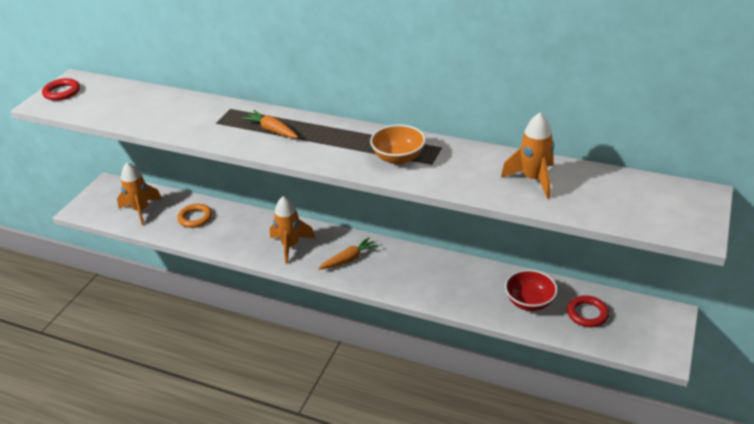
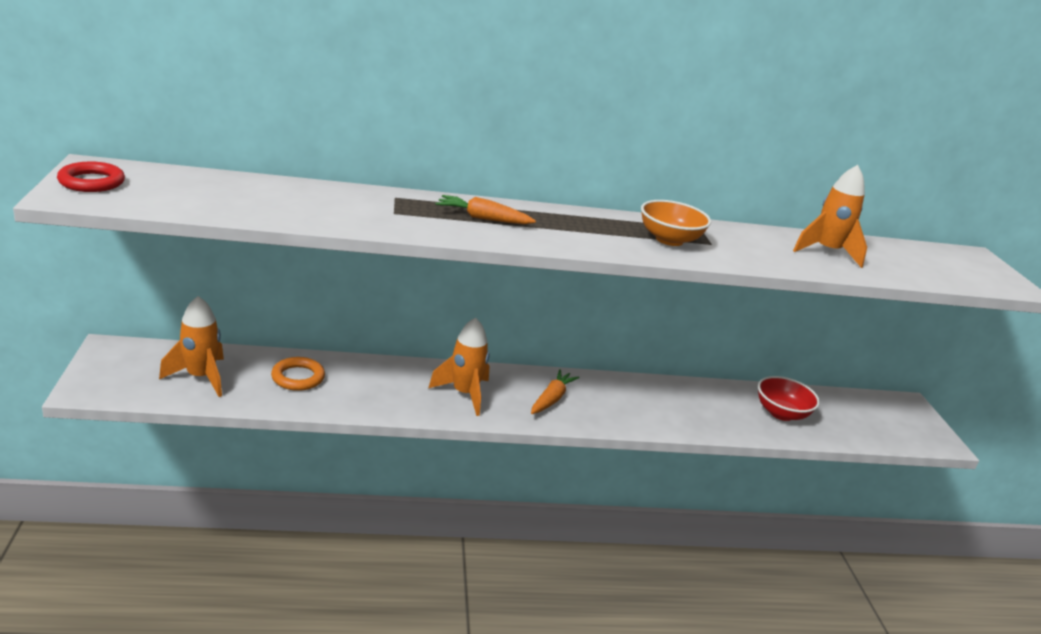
camera: 35 degrees left, 10 degrees down
red ring [567,296,609,327] -> none

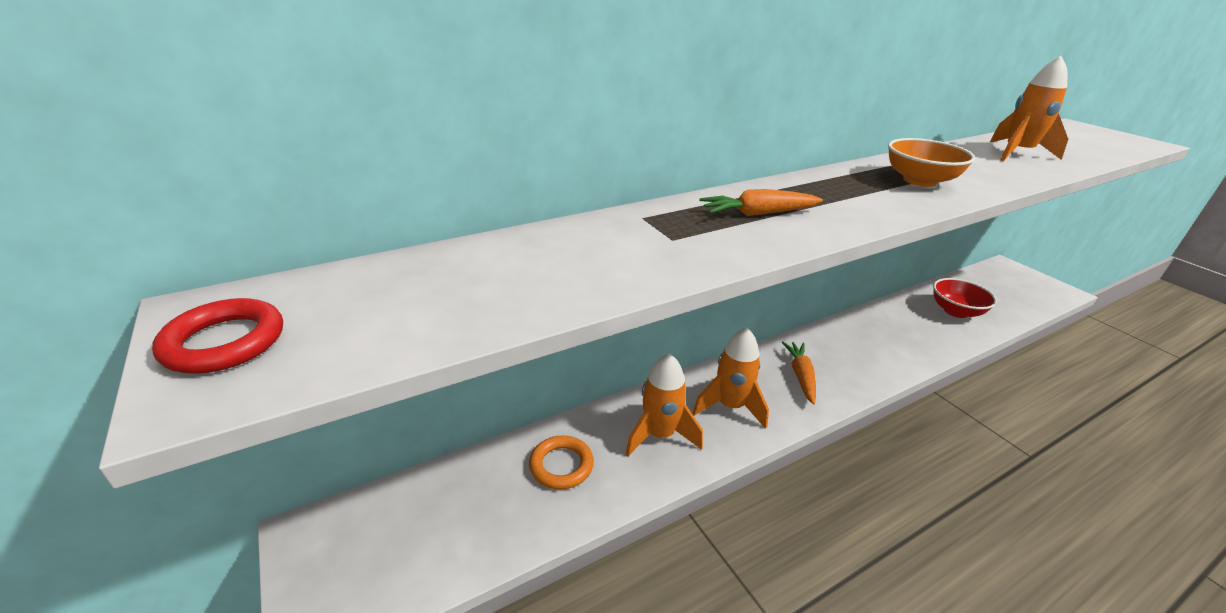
camera: 20 degrees left, 5 degrees up
orange rocket [159,296,224,397] -> orange rocket moved to [625,353,703,456]

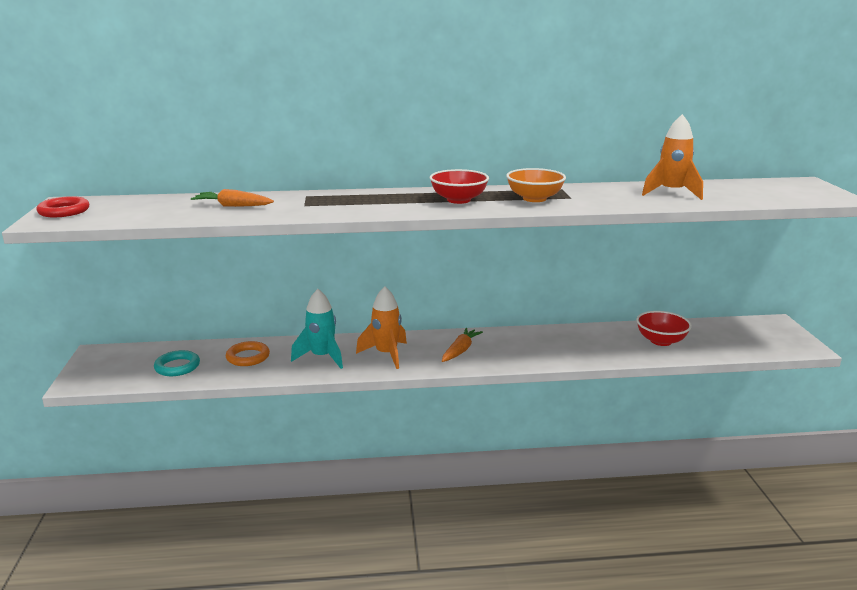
camera: 25 degrees right, 10 degrees down
orange rocket [625,353,703,456] -> turquoise rocket [291,289,343,369]
orange carrot [699,189,823,216] -> orange carrot moved to [191,189,274,207]
none -> turquoise ring [154,350,200,376]
none -> red bowl [430,169,489,204]

